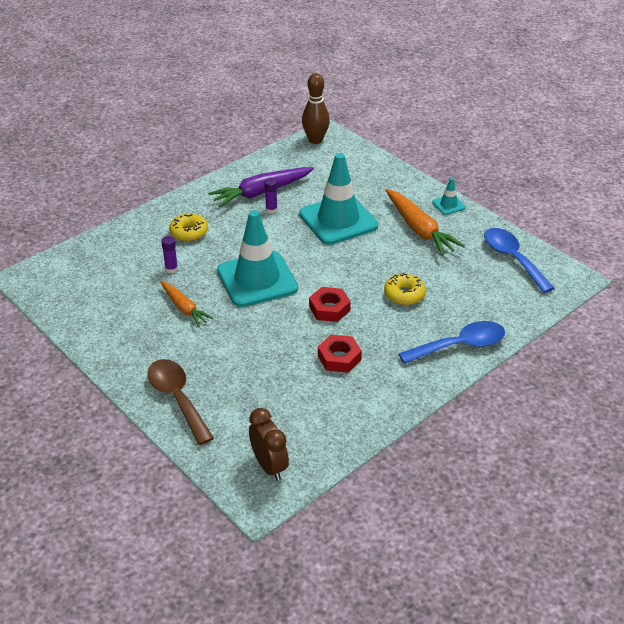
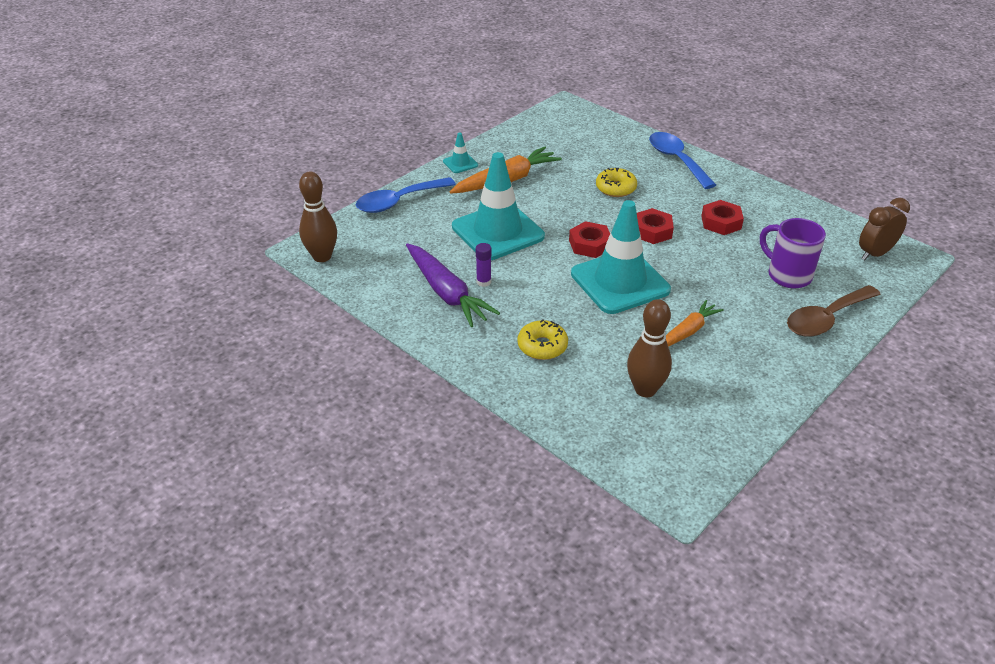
camera: 95 degrees left, 0 degrees up
purple glue stick [161,236,178,273] -> none
blue spoon [484,228,555,293] -> blue spoon moved to [356,177,456,213]
none -> red nut [569,221,610,258]
none -> brown bowling pin [627,299,672,397]
none -> purple mug [760,218,826,289]

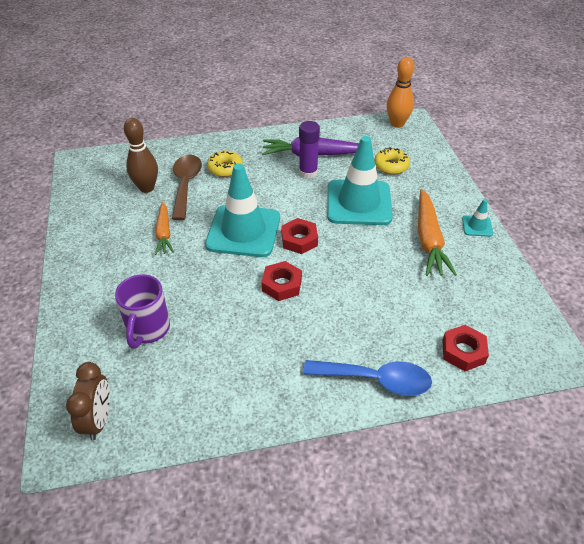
camera: 125 degrees right, 5 degrees up
brown bowling pin [299,172,337,262] -> orange bowling pin [387,57,414,128]
blue spoon [356,177,456,213] -> none
purple glue stick [476,243,492,287] -> purple glue stick [299,121,320,179], size x1.64
yellow donut [596,168,637,197] -> yellow donut moved to [374,147,410,174]
red nut [701,200,744,235] -> red nut moved to [442,325,489,371]
purple mug [760,218,826,289] -> purple mug turned 105 degrees clockwise [115,274,170,349]
brown spoon [787,285,881,337] -> brown spoon moved to [172,155,202,220]

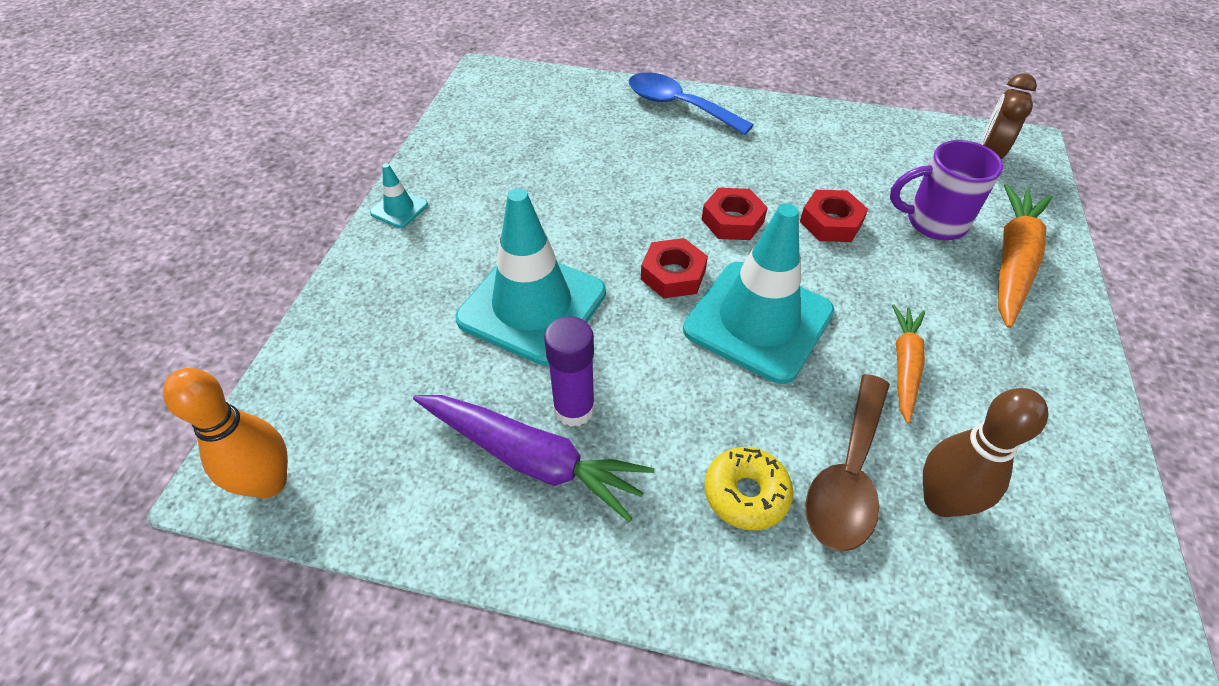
camera: 155 degrees left, 5 degrees up
purple mug [115,274,170,349] -> purple mug turned 120 degrees counterclockwise [890,140,1003,240]
yellow donut [374,147,410,174] -> none
orange carrot [418,189,457,276] -> orange carrot moved to [998,184,1052,328]
red nut [442,325,489,371] -> red nut moved to [800,190,868,242]

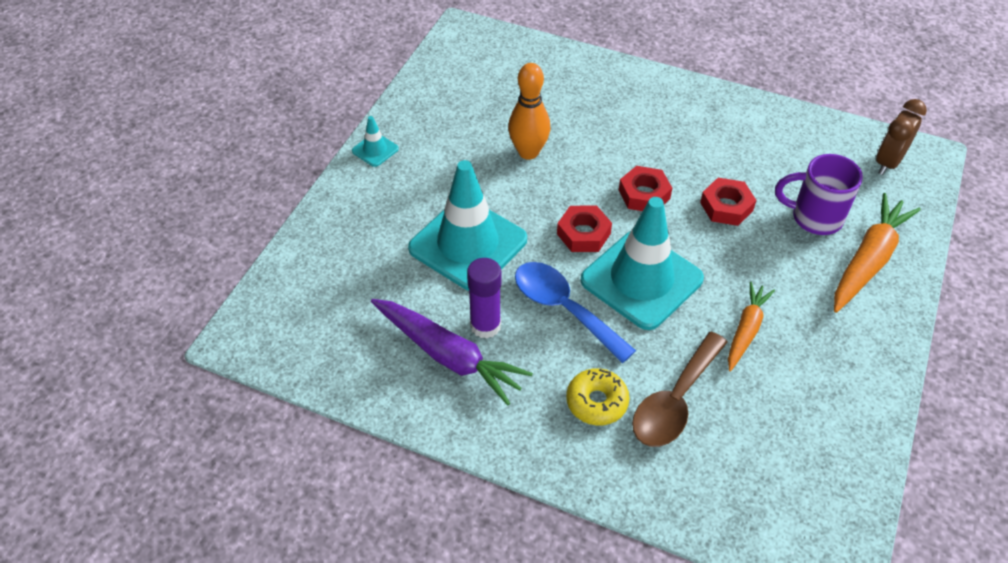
camera: 10 degrees right, 0 degrees up
orange bowling pin [163,368,288,498] -> orange bowling pin moved to [508,63,550,160]
blue spoon [629,72,754,135] -> blue spoon moved to [515,262,636,363]
brown bowling pin [923,388,1048,517] -> none

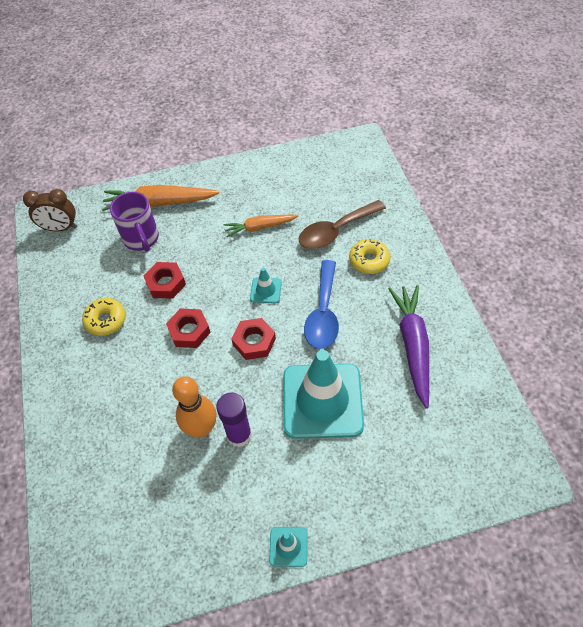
camera: 125 degrees left, 5 degrees up
purple glue stick [467,258,501,339] -> purple glue stick moved to [216,392,252,447]
turquoise traffic cone [581,197,704,330] -> turquoise traffic cone [250,268,282,303], size x0.42
brown spoon [632,332,727,447] -> brown spoon turned 150 degrees clockwise [299,200,386,249]
none -> yellow donut [82,298,126,336]

